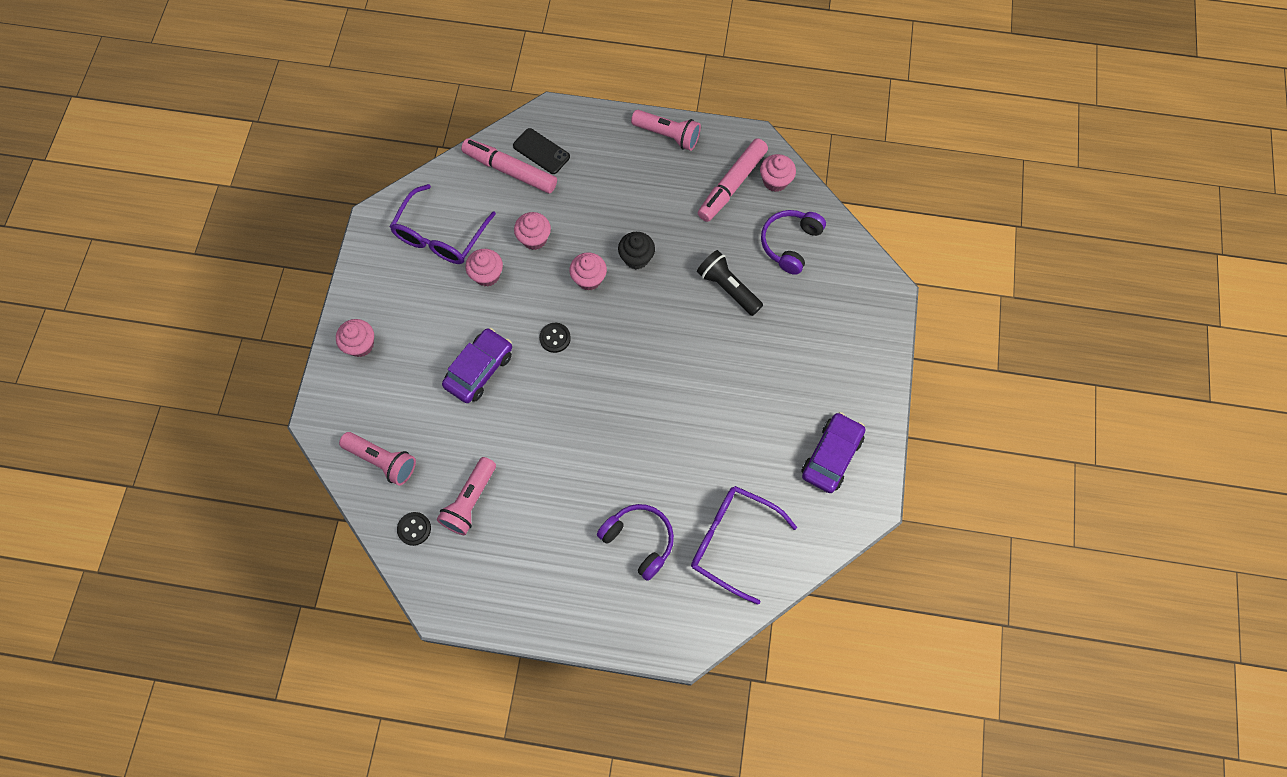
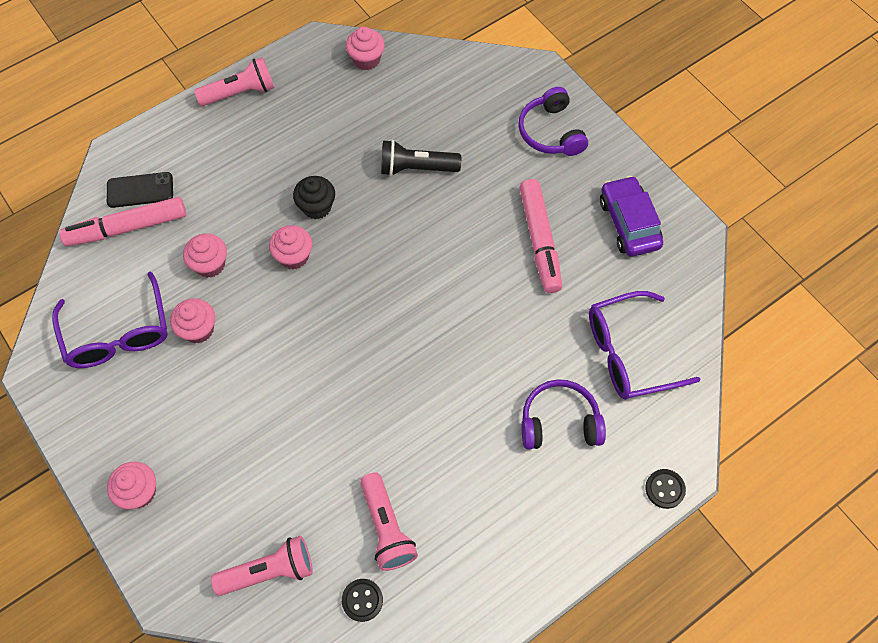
camera: 45 degrees left, 5 degrees down
purple car [442,328,512,403] -> none
black button [539,323,571,353] -> black button moved to [645,469,686,509]
pink marker [698,138,768,222] -> pink marker moved to [519,179,562,293]
purple headphones [761,210,826,275] -> purple headphones moved to [518,87,588,156]

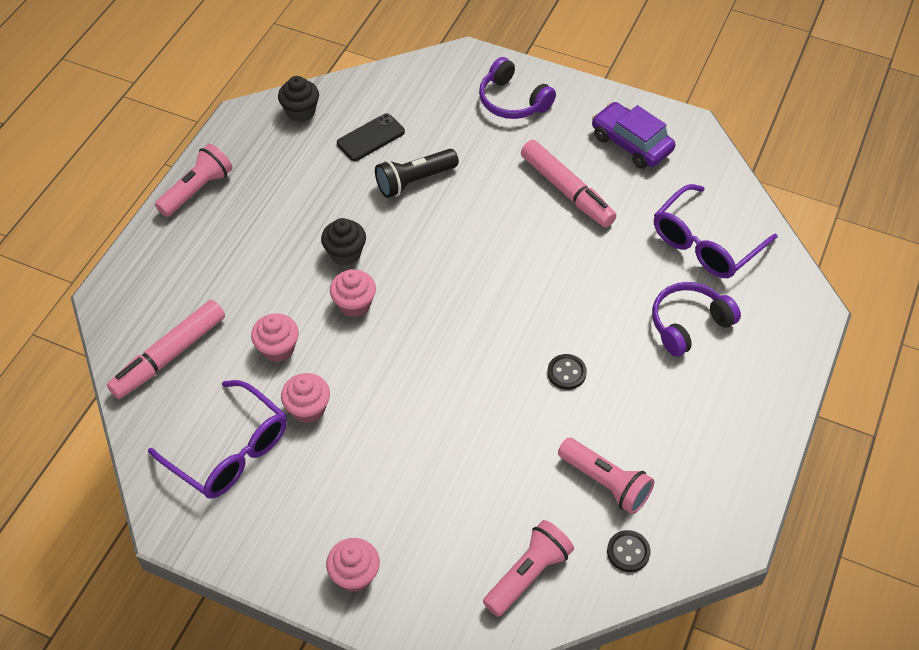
camera: 30 degrees left, 10 degrees down
black phone [107,172,173,208] -> black phone moved to [337,114,405,161]
pink cupcake [346,27,385,70] -> black cupcake [278,76,319,122]
black button [645,469,686,509] -> black button moved to [547,354,587,390]

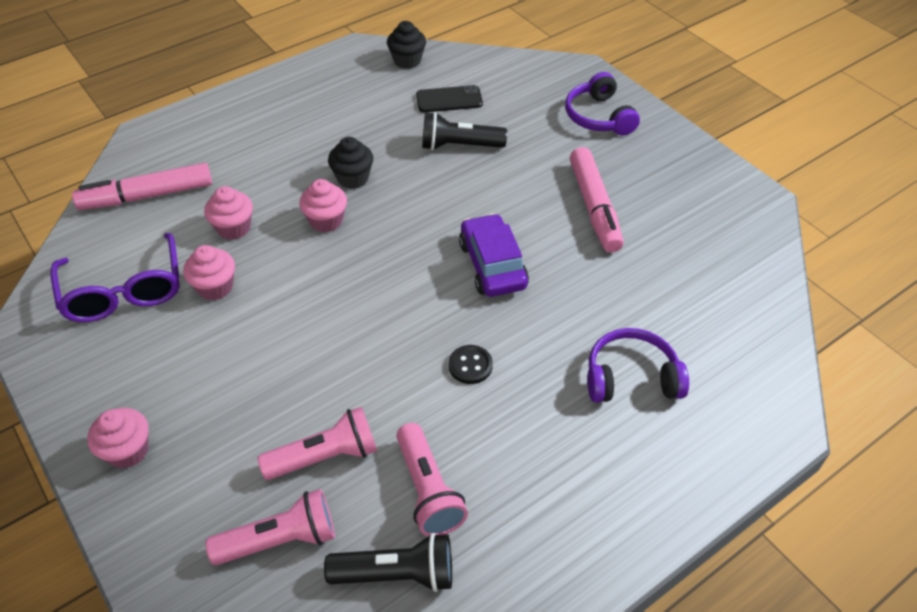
camera: 30 degrees right, 5 degrees down
pink flashlight [155,144,232,217] -> pink flashlight moved to [258,407,377,480]
purple car [592,102,675,169] -> purple car moved to [459,213,529,297]
black button [607,530,651,572] -> black flashlight [324,533,452,592]
purple glasses [654,184,777,278] -> none

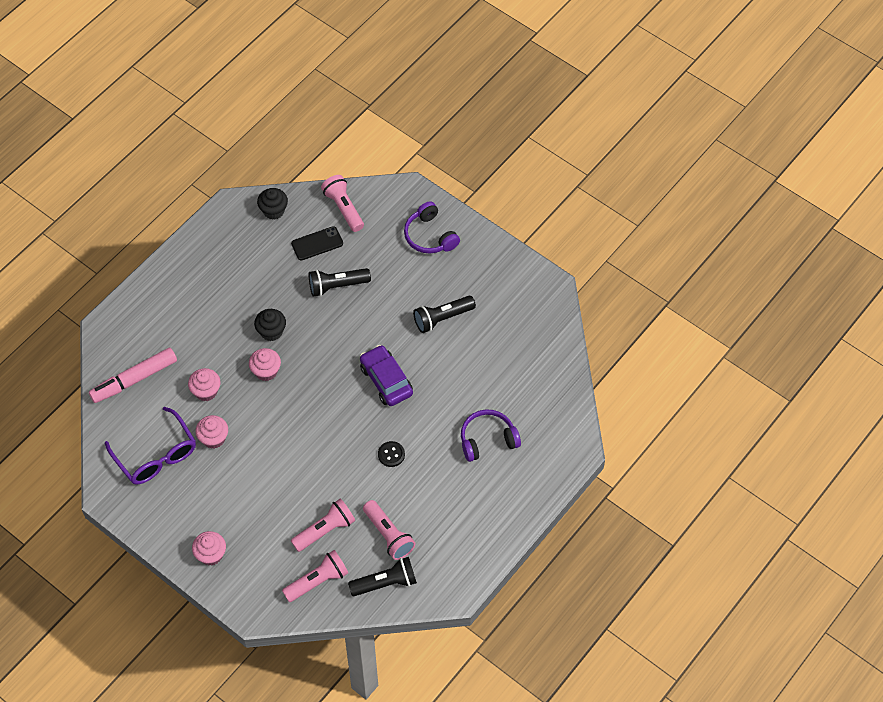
camera: 15 degrees left, 10 degrees up
pink marker [570,147,624,253] -> black flashlight [413,296,476,333]
none -> pink flashlight [321,175,364,232]

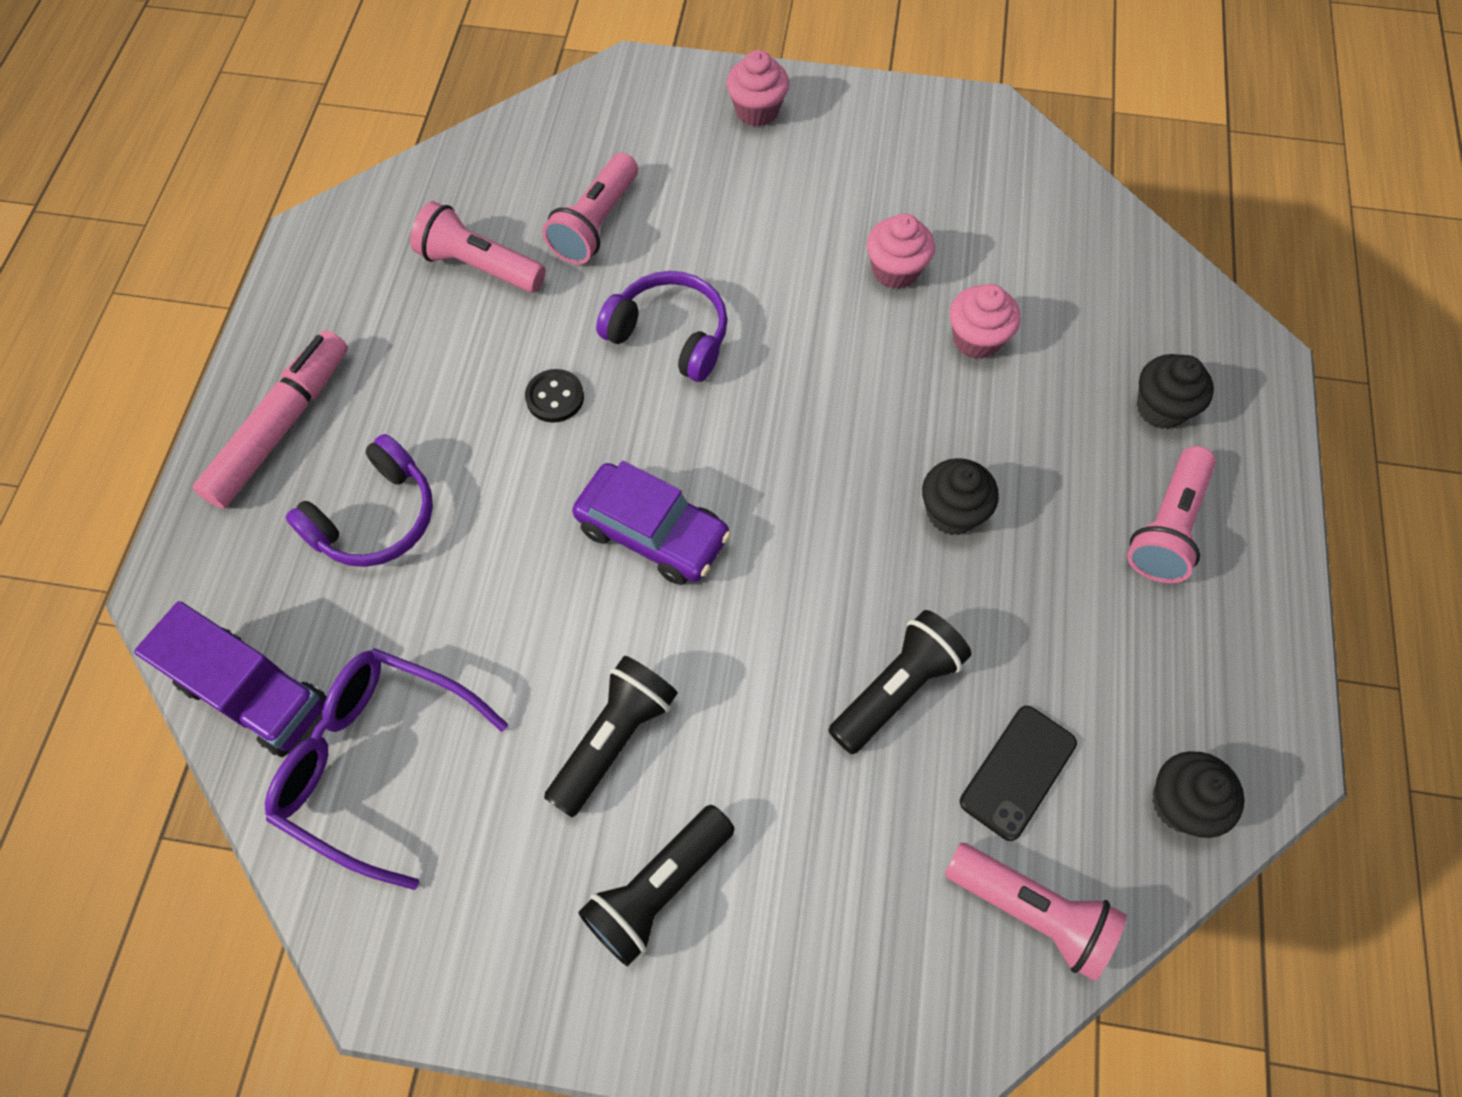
camera: 150 degrees right, 5 degrees up
pink marker [89,348,177,403] -> pink marker moved to [193,330,348,509]
purple glasses [105,406,196,485] -> purple glasses moved to [265,648,508,890]
pink cupcake [249,348,281,381] -> none
pink flashlight [282,550,348,602] -> pink flashlight moved to [1127,446,1216,583]
black flashlight [348,557,417,596] -> black flashlight moved to [578,805,735,967]
purple headphones [404,201,460,253] -> purple headphones moved to [596,271,728,382]
none -> purple truck [134,601,327,757]
none -> black cupcake [1137,354,1214,429]

